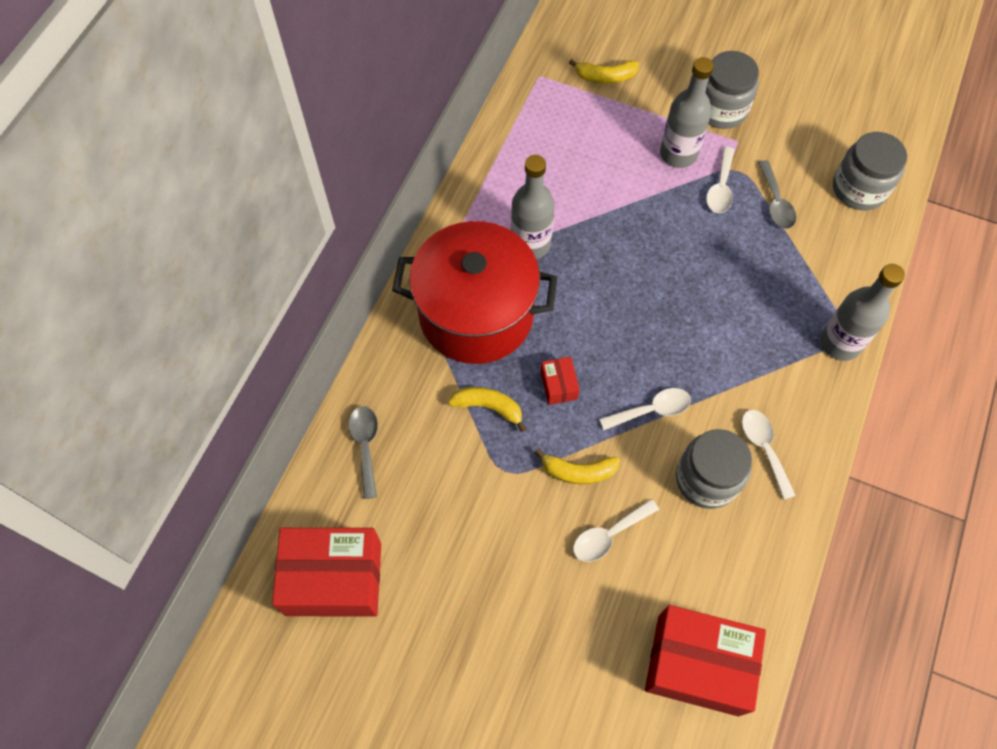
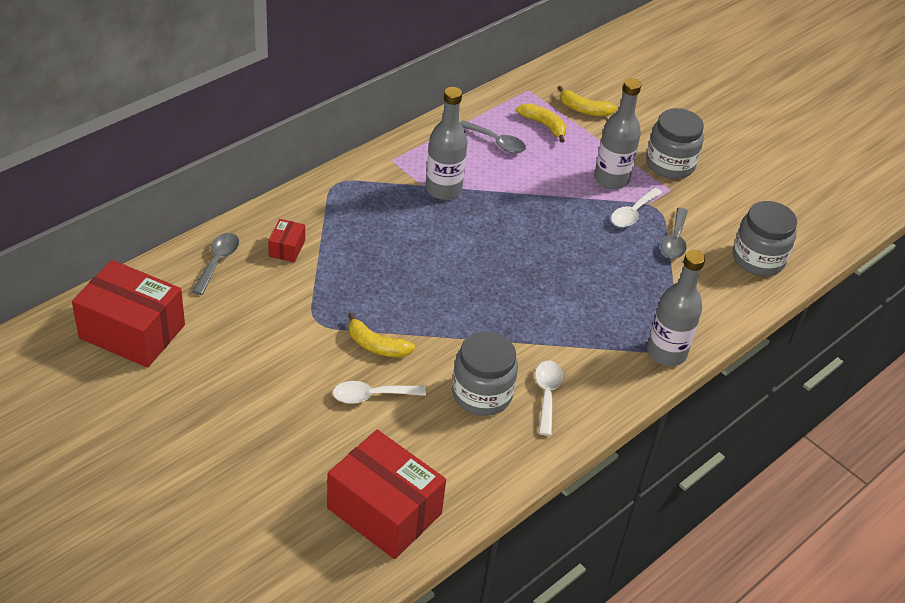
camera: 20 degrees right, 20 degrees down
red pot [392,221,557,364] -> none
yellow banana [448,387,527,432] -> yellow banana moved to [516,103,566,143]
red box [541,357,580,405] -> red box moved to [268,219,305,262]
white spoon [599,388,691,430] -> none
none -> grey spoon [460,121,526,153]

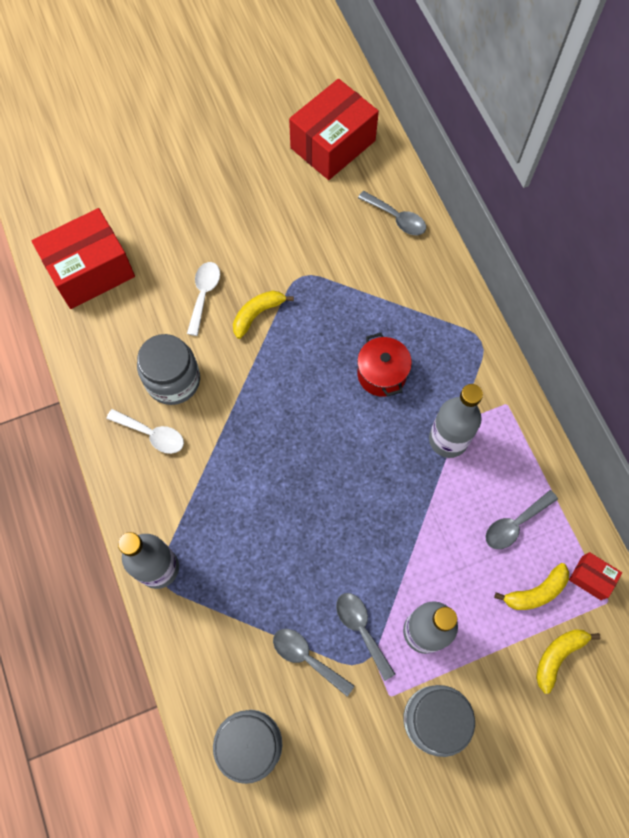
camera: 115 degrees right, 25 degrees up
red box [268,219,305,262] -> red box moved to [569,552,622,600]
white spoon [611,187,662,227] -> grey spoon [336,593,395,681]
none -> red pot [357,333,412,397]

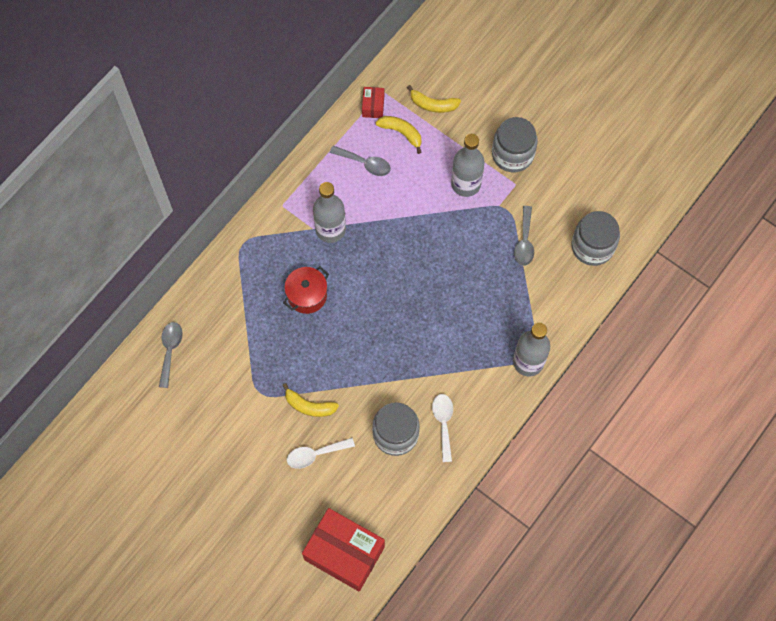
camera: 120 degrees left, 0 degrees up
red box [289,79,379,180] -> none
grey spoon [336,593,395,681] -> none

